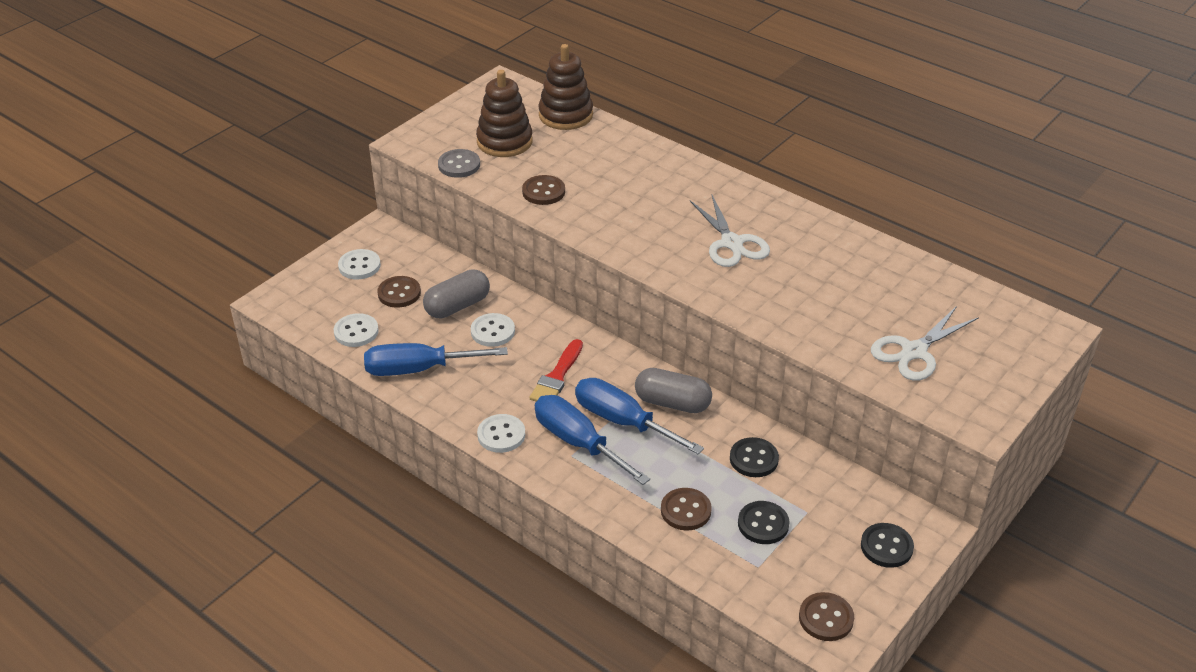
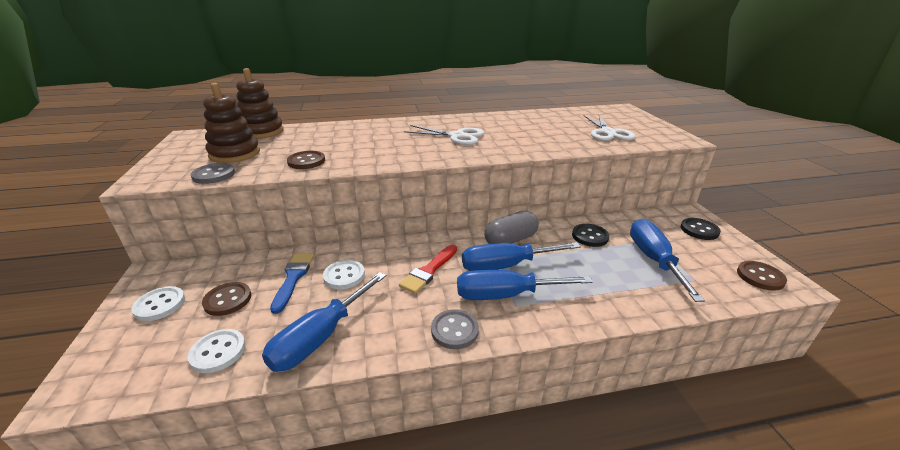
camera: 50 degrees left, 10 degrees down
grey capsule [423,269,490,319] -> blue brush [270,253,314,314]
white button [477,414,525,453] -> grey button [431,309,479,349]
red brush [529,339,583,401] -> red brush turned 60 degrees clockwise [399,244,457,294]
brown button [661,488,712,531] -> none
black button [738,501,790,544] -> blue screwdriver [630,218,705,302]

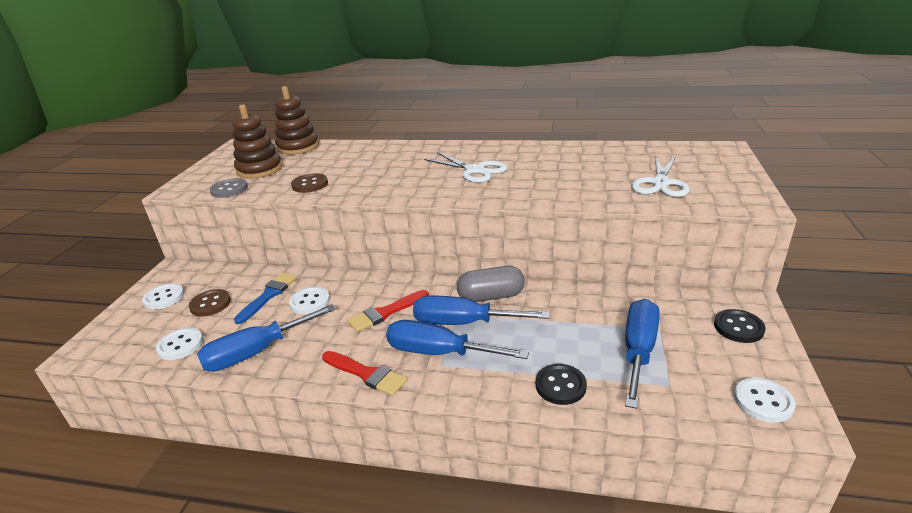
camera: 25 degrees right, 0 degrees up
grey button [431,309,479,349] -> red brush [322,351,407,396]
black button [572,224,610,247] -> black button moved to [536,364,587,405]
brown button [737,261,787,291] -> white button [734,378,795,423]

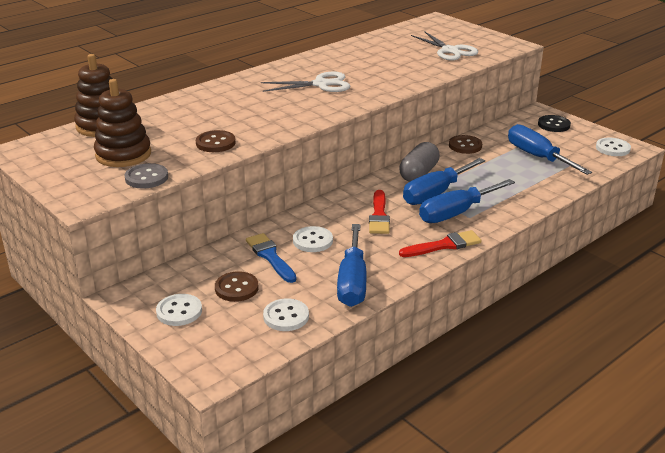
camera: 55 degrees left, 0 degrees up
black button [536,364,587,405] -> none
none -> brown button [449,135,482,154]

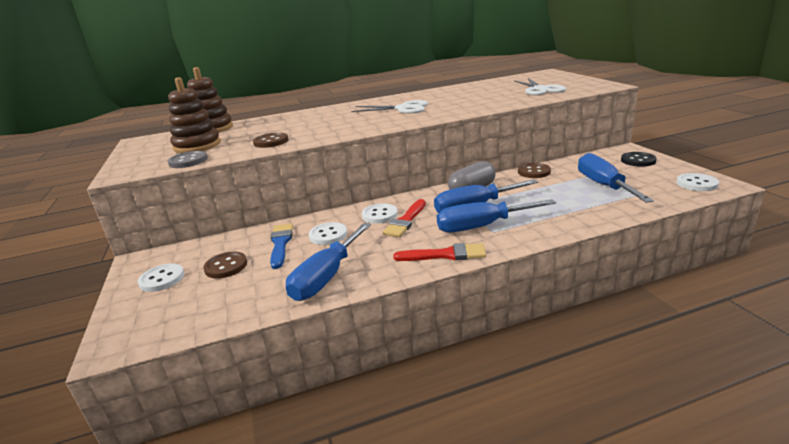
camera: 25 degrees right, 5 degrees down
white button [263,299,309,331] -> white button moved to [362,203,398,224]

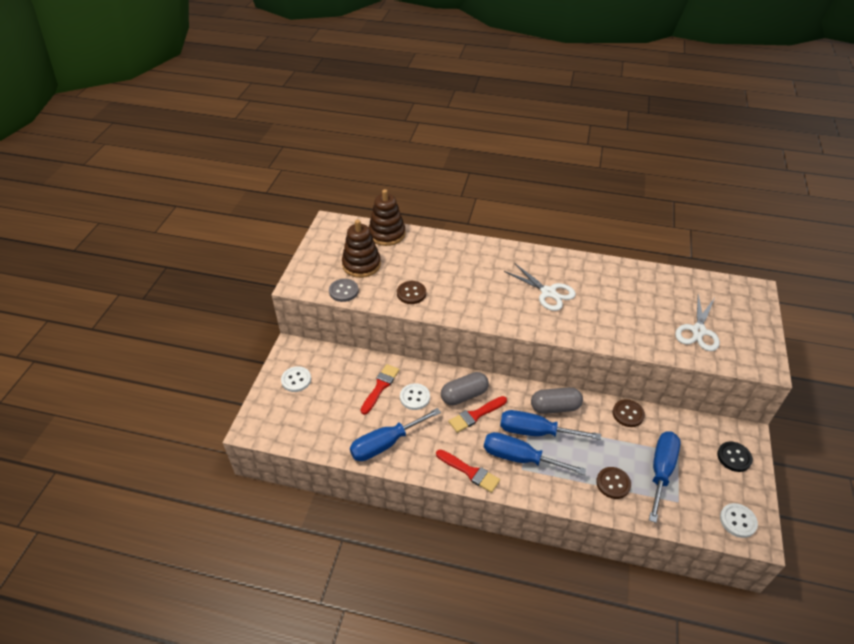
camera: 30 degrees right, 20 degrees up
brown button [203,252,247,279] -> brown button moved to [596,467,631,499]
blue brush [270,223,293,269] -> red brush [361,364,399,415]
white button [362,203,398,224] -> grey capsule [441,372,489,405]

